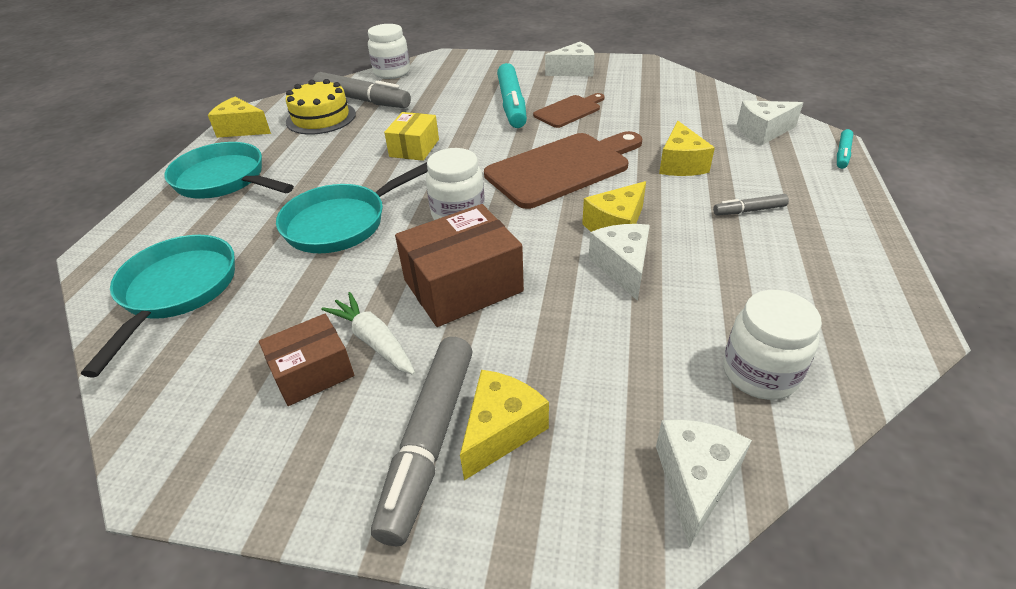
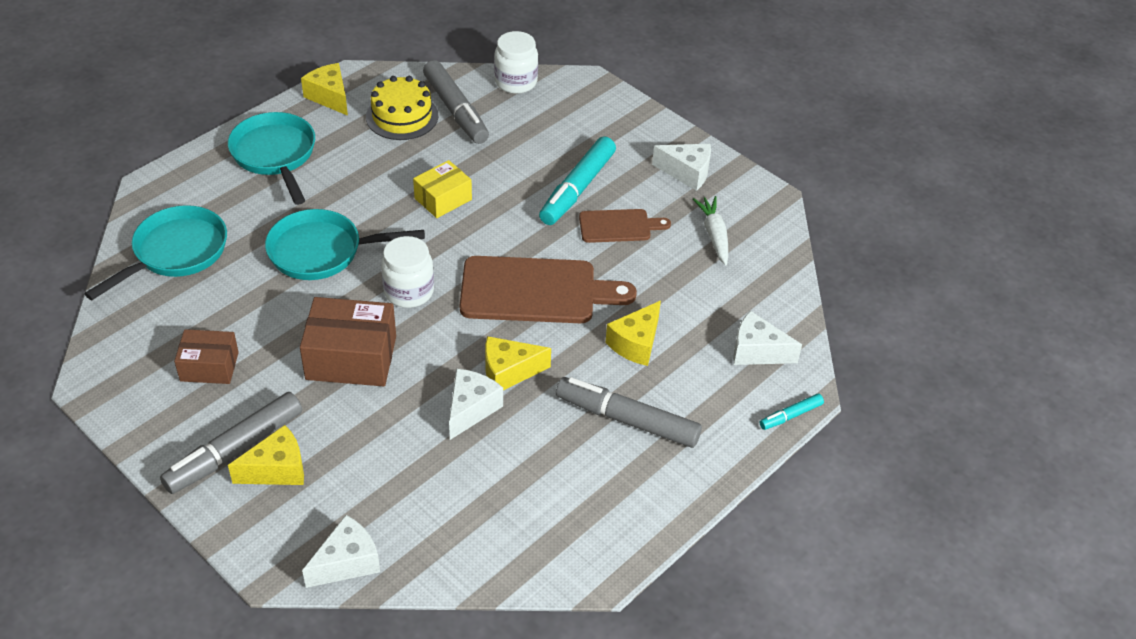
camera: 30 degrees right, 5 degrees up
white carrot [321,292,415,375] -> white carrot moved to [693,196,728,265]
grey marker [713,194,789,215] -> grey marker [556,377,702,448], size x2.05
white jar [723,290,822,400] -> none

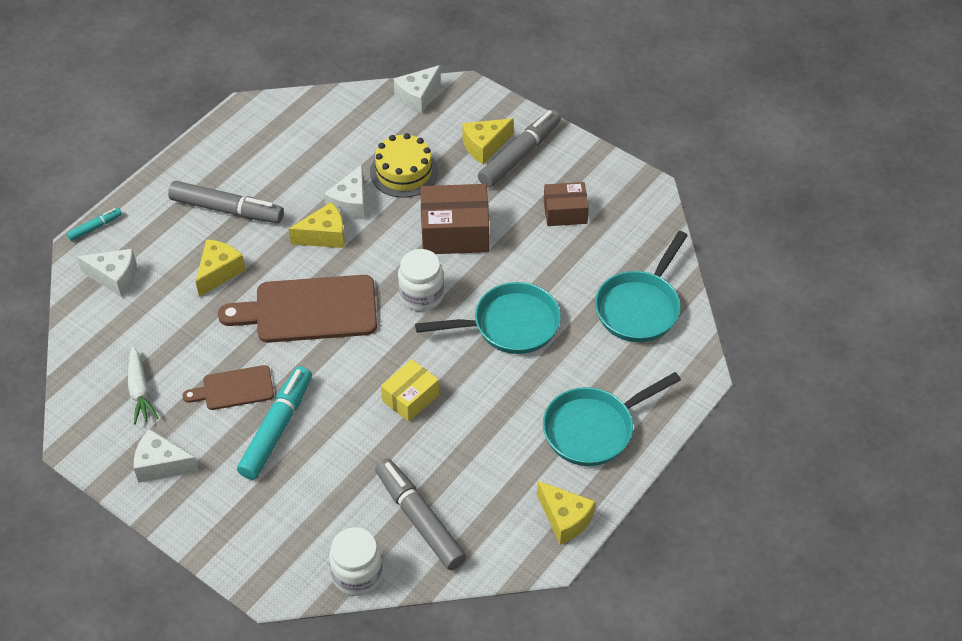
camera: 175 degrees right, 5 degrees up
turquoise pan [228,112,315,205] -> turquoise pan turned 90 degrees clockwise [543,372,681,466]
yellow cake [366,76,438,140] -> yellow cake moved to [370,133,438,198]

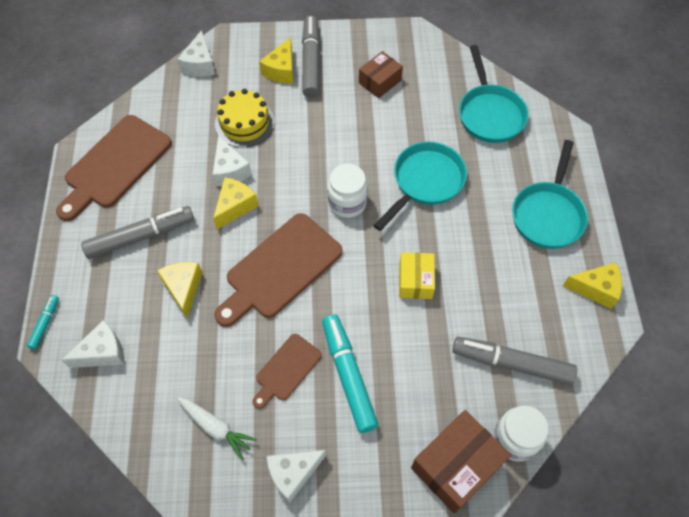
camera: 40 degrees left, 10 degrees up
brown box [421,184,489,254] -> brown box moved to [411,410,511,514]
none -> brown cutting board [56,115,172,221]

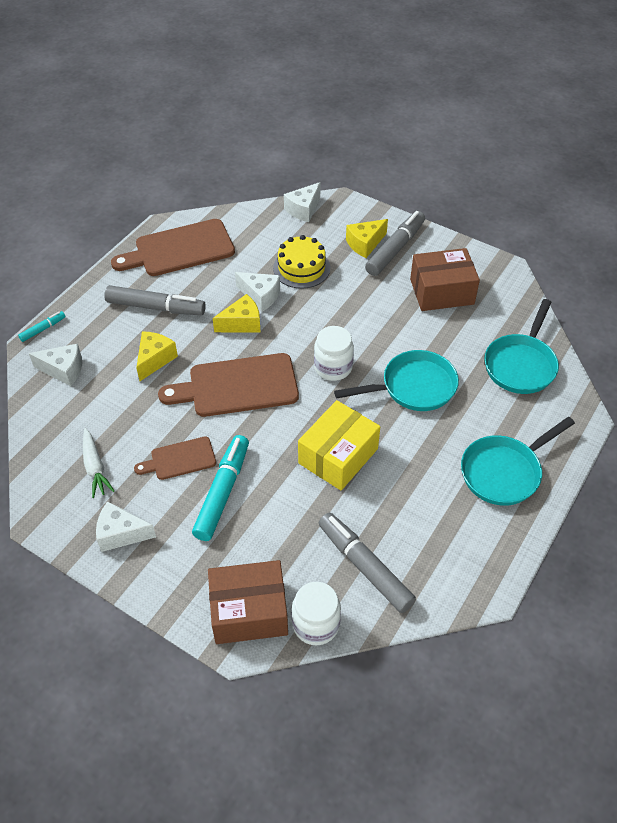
camera: 35 degrees right, 10 degrees down
white cheese [212,135,252,186] -> white cheese turned 75 degrees counterclockwise [235,272,280,312]
brown box [359,51,403,98] -> brown box [410,248,480,311], size x1.61
yellow box [399,252,435,299] -> yellow box [298,400,380,490], size x1.61
yellow cheese [563,262,622,309] -> none

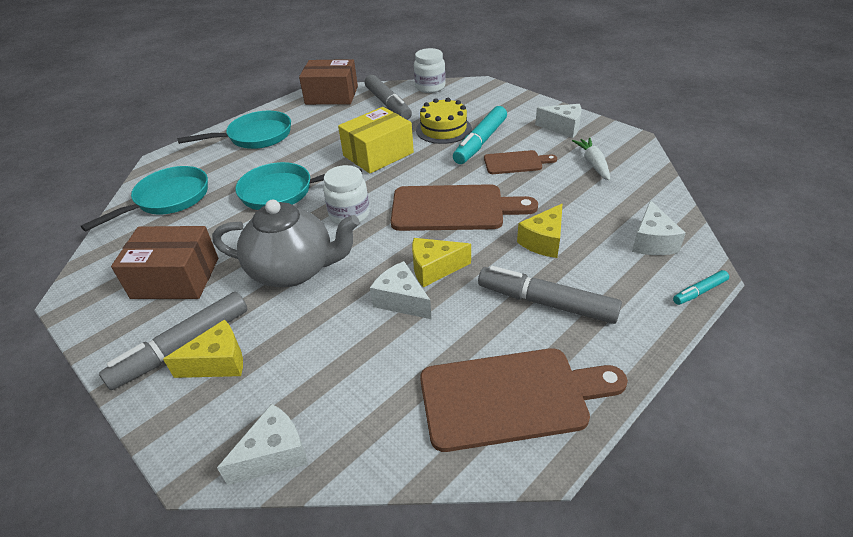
camera: 165 degrees left, 10 degrees down
white cheese [29,344,82,386] -> white cheese turned 105 degrees counterclockwise [632,200,686,255]
brown box [208,560,288,644] -> brown box moved to [299,59,358,105]
yellow cake [273,235,330,289] -> yellow cake moved to [416,98,472,144]
none -> grey teapot [212,199,360,287]

